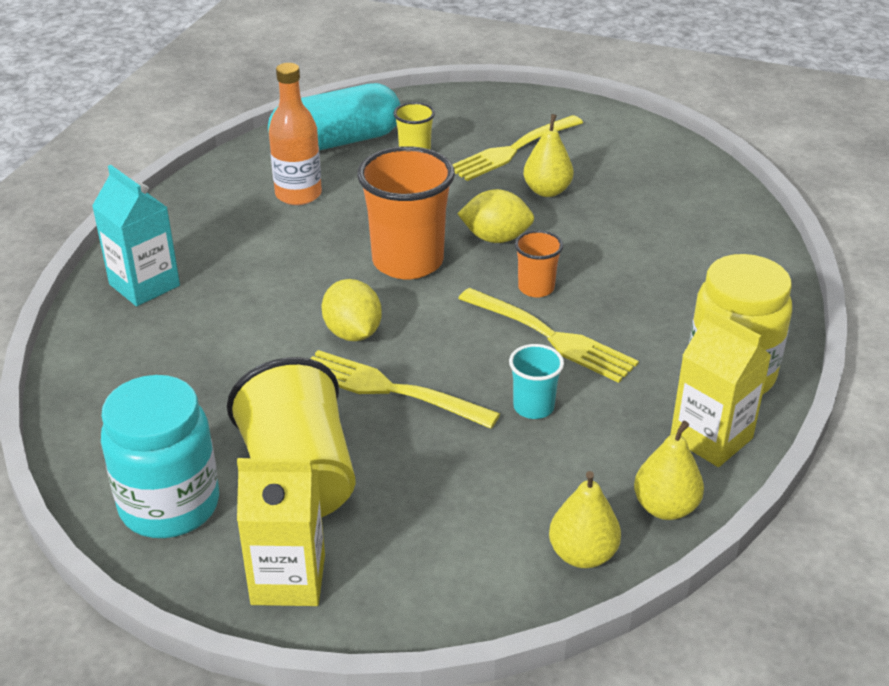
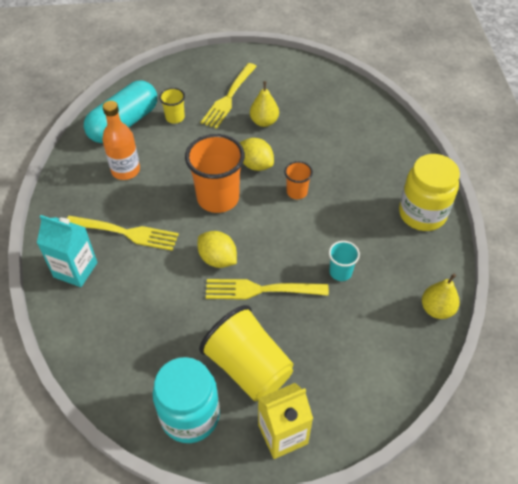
camera: 25 degrees left, 15 degrees up
yellow lemon [457,189,534,243] -> yellow lemon turned 60 degrees clockwise [239,138,274,171]
yellow fork [458,288,639,383] -> yellow fork moved to [67,216,179,251]
yellow pear [549,471,621,568] -> none
yellow carton [670,308,771,467] -> none

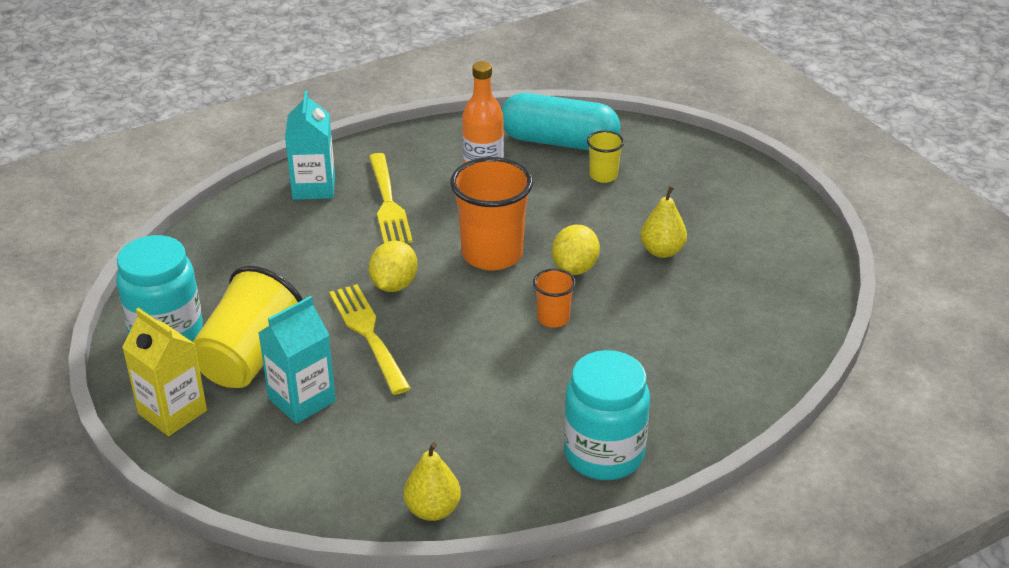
camera: 65 degrees right, 15 degrees down
yellow fork [201,63,257,129] -> none
turquoise cup [329,241,360,281] -> none
yellow jar [399,154,460,231] -> turquoise jar [564,350,650,480]
none -> turquoise carton [258,296,336,424]

